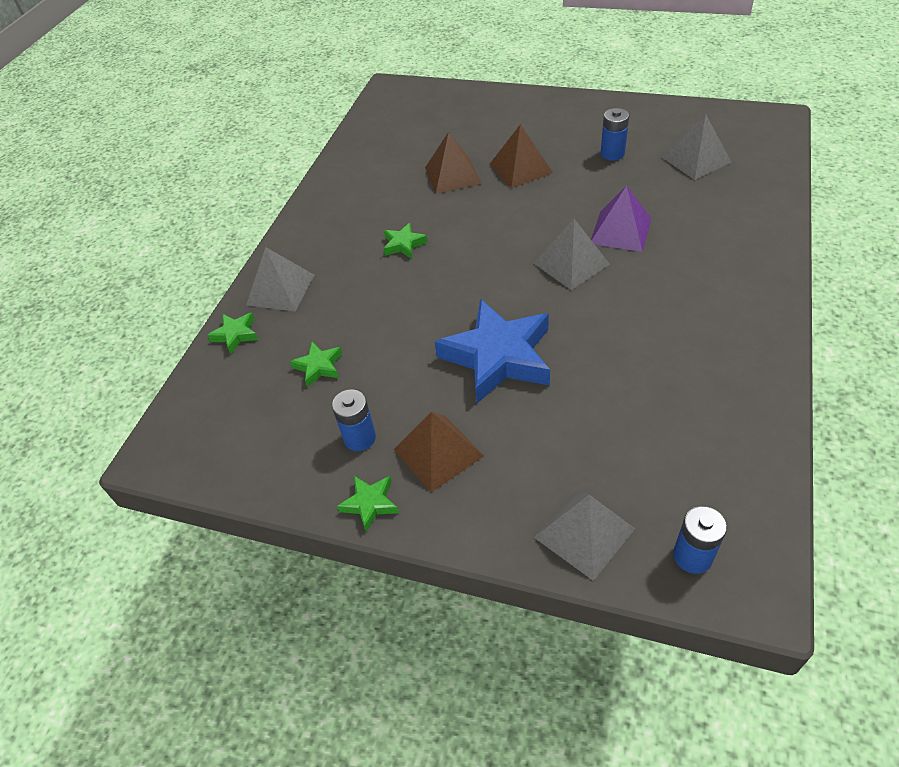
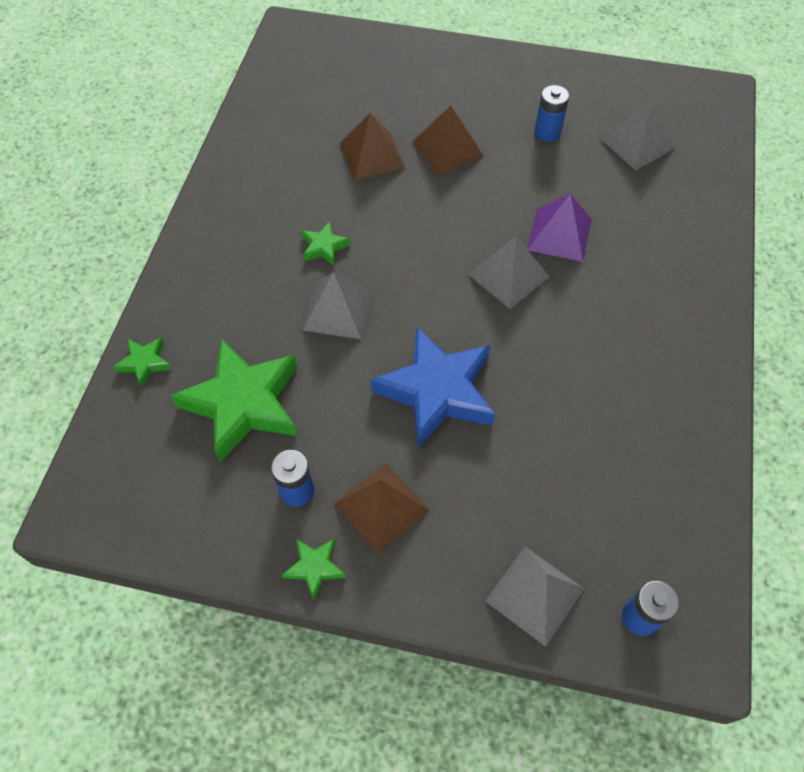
camera: 10 degrees left, 10 degrees up
grey pyramid [246,247,314,312] -> grey pyramid moved to [303,272,373,339]
green star [290,342,342,387] -> green star [171,339,297,463], size x2.24

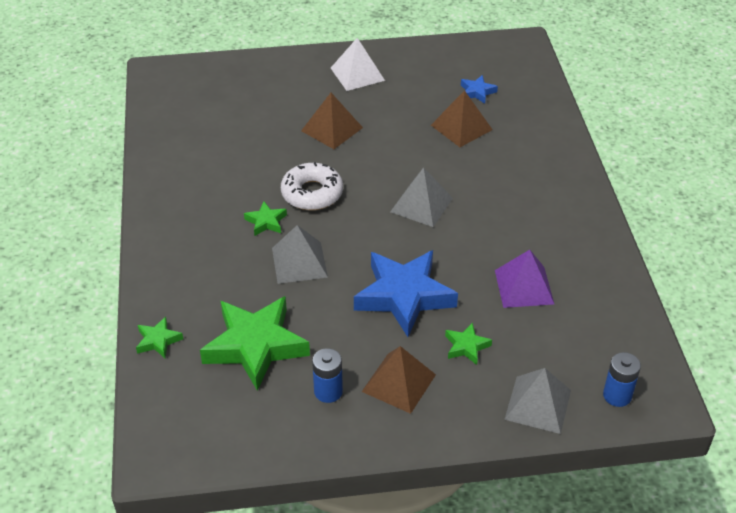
camera: 20 degrees left, 15 degrees down
green star [282,538,346,601] -> green star moved to [445,322,492,365]
brown pyramid [340,112,405,180] -> brown pyramid moved to [431,90,493,147]
purple pyramid [527,194,592,262] -> purple pyramid moved to [495,250,554,308]
blue battery [535,85,569,142] -> none
grey pyramid [601,101,674,170] -> blue star [461,75,498,104]
none -> white donut [281,162,343,210]
none -> white pyramid [331,38,385,91]

